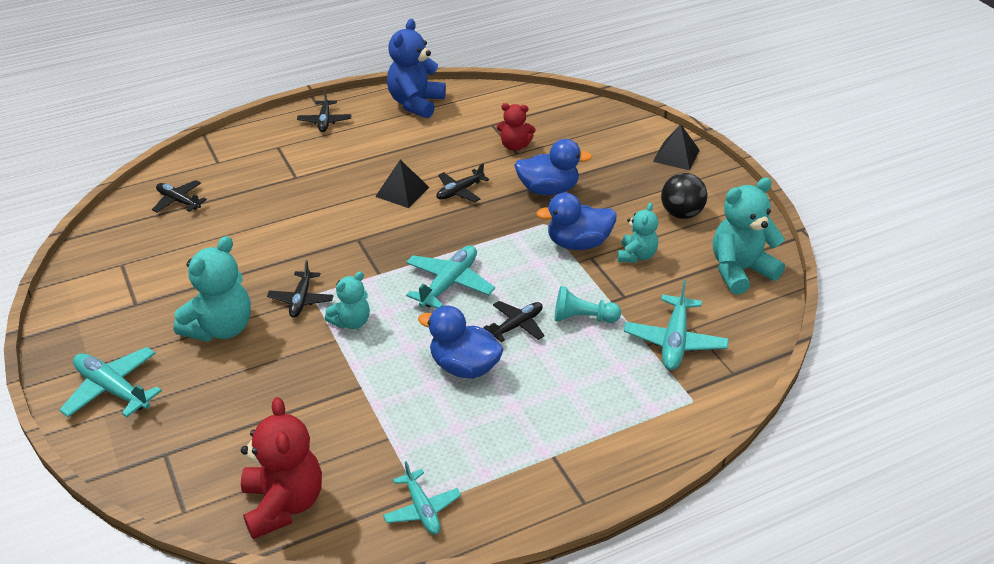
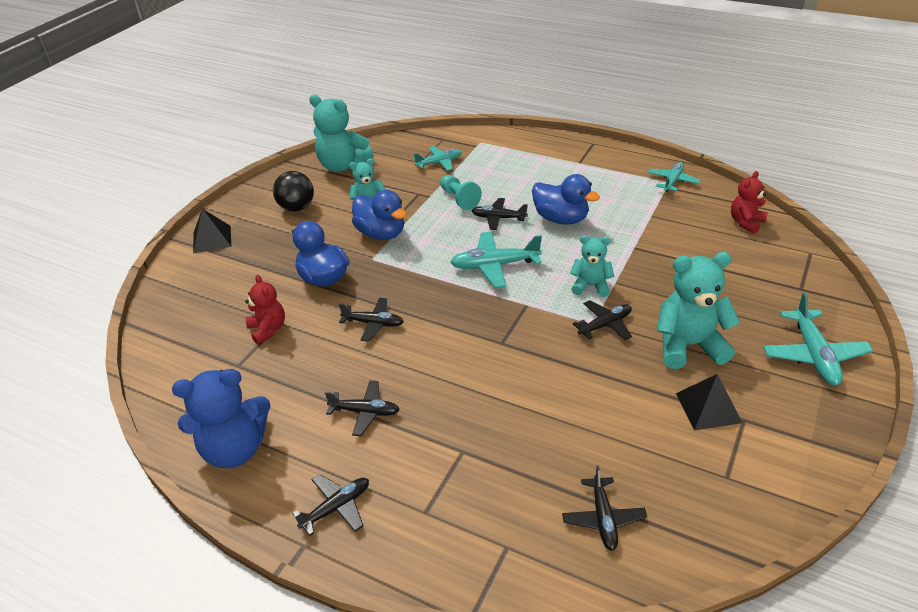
camera: 125 degrees left, 0 degrees up
red teddy bear [241,397,322,539] -> red teddy bear [731,171,768,234], size x0.59
black pyramid [375,160,429,208] -> black pyramid moved to [676,374,742,431]
blue duck [418,306,504,379] -> blue duck turned 45 degrees counterclockwise [532,174,600,224]
turquoise plane [624,280,729,370] -> turquoise plane [413,146,462,171], size x0.67
none -> black plane [325,380,400,436]

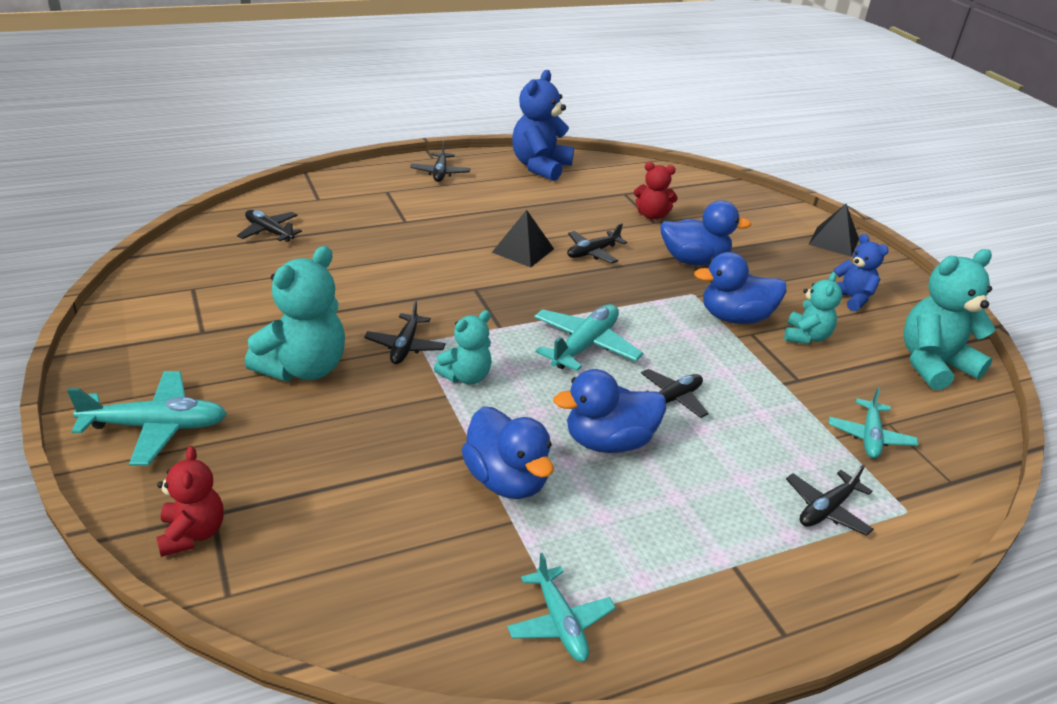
camera: 125 degrees right, 5 degrees down
black ball [273,171,314,211] -> blue teddy bear [834,234,889,311]
black plane [325,380,400,436] -> black plane moved to [786,464,874,536]
turquoise pawn [440,175,482,210] -> none
black pyramid [676,374,742,431] -> black pyramid moved to [492,210,554,267]
red teddy bear [731,171,768,234] -> red teddy bear moved to [156,446,224,557]
turquoise plane [763,292,873,386] -> turquoise plane turned 135 degrees clockwise [67,371,227,466]
none -> blue duck [461,407,554,499]

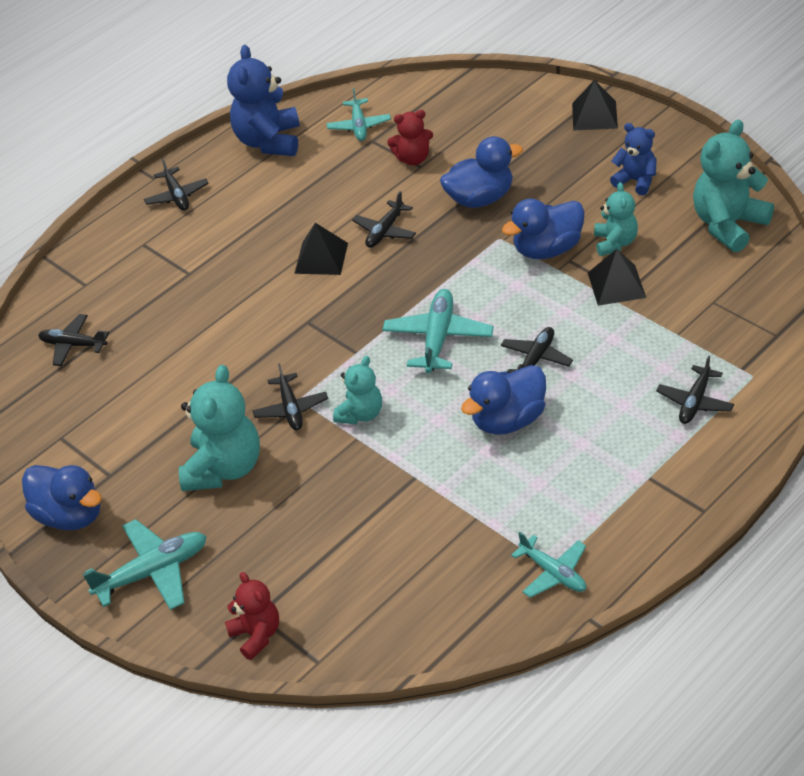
camera: 15 degrees left, 10 degrees up
blue duck [461,407,554,499] -> blue duck moved to [22,465,102,531]
turquoise plane [829,387,918,458] -> turquoise plane moved to [327,88,391,141]
none -> black pyramid [588,249,646,306]

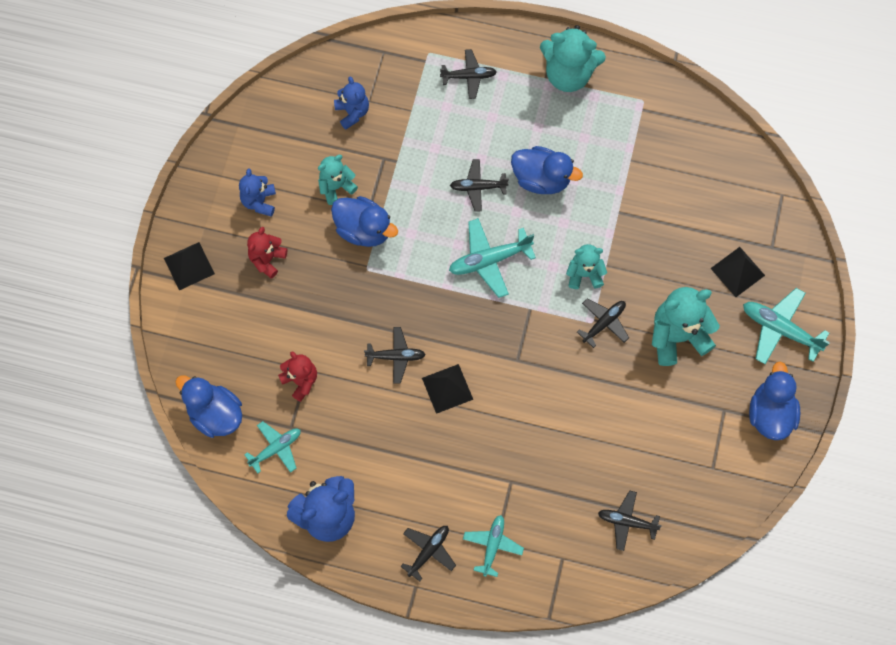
camera: 125 degrees left, 25 degrees up
black plane [38,314,109,366] -> black plane turned 120 degrees clockwise [598,490,662,551]
red teddy bear [225,572,279,660] -> red teddy bear moved to [247,227,287,279]
blue duck [440,136,523,208] -> blue duck moved to [175,375,242,438]
turquoise plane [511,532,586,598] -> turquoise plane moved to [463,515,524,577]
black pyramid [588,249,646,306] -> black pyramid moved to [710,247,765,297]
turquoise teddy bear [693,120,774,252] -> turquoise teddy bear moved to [540,25,606,92]
none -> blue teddy bear [334,77,369,130]

